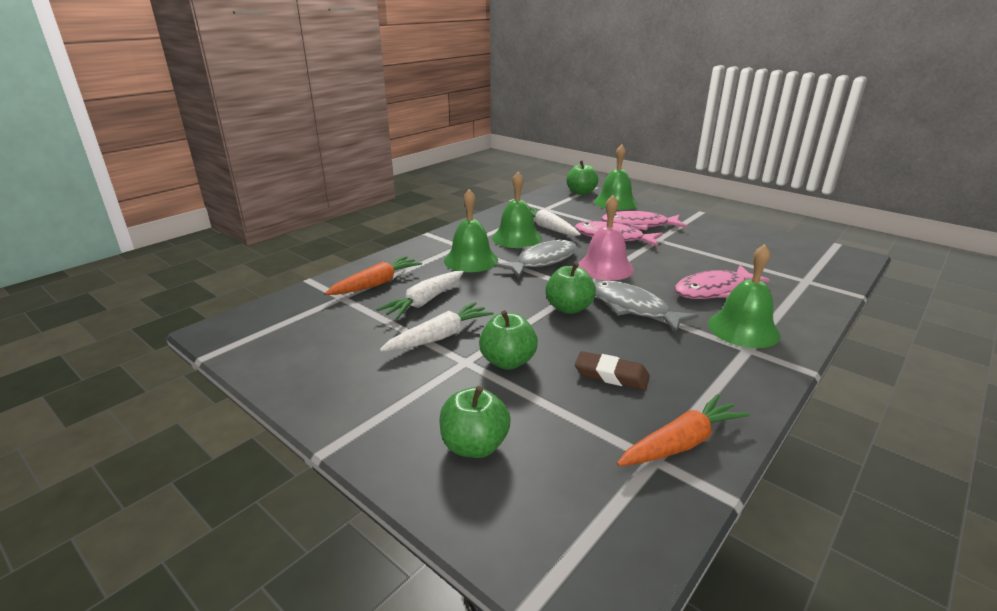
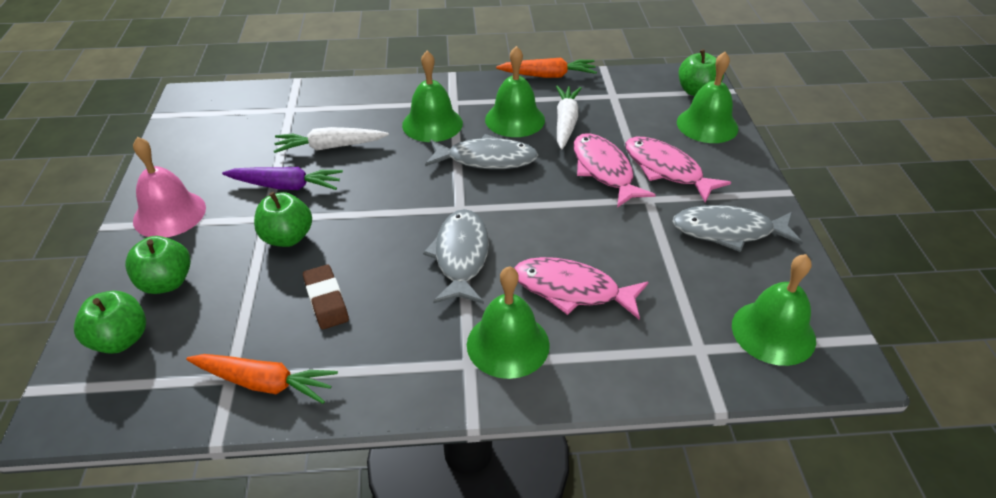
camera: 45 degrees right, 15 degrees up
orange carrot [325,256,422,295] -> orange carrot moved to [496,58,597,78]
white carrot [380,302,494,352] -> purple carrot [222,167,343,190]
green apple [545,262,596,314] -> green apple moved to [74,291,146,354]
pink bell [578,195,634,281] -> pink bell moved to [133,137,206,237]
none -> grey fish [672,205,803,252]
none -> green bell [732,254,816,366]

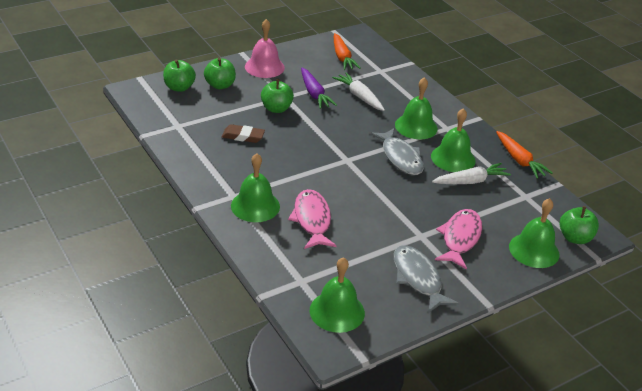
camera: 60 degrees right, 5 degrees down
orange carrot [186,354,338,404] -> orange carrot moved to [334,33,361,70]
brown eraser [303,265,349,329] -> brown eraser turned 60 degrees clockwise [222,124,265,143]
grey fish [423,209,489,304] -> none
pink fish [573,133,656,208] -> none

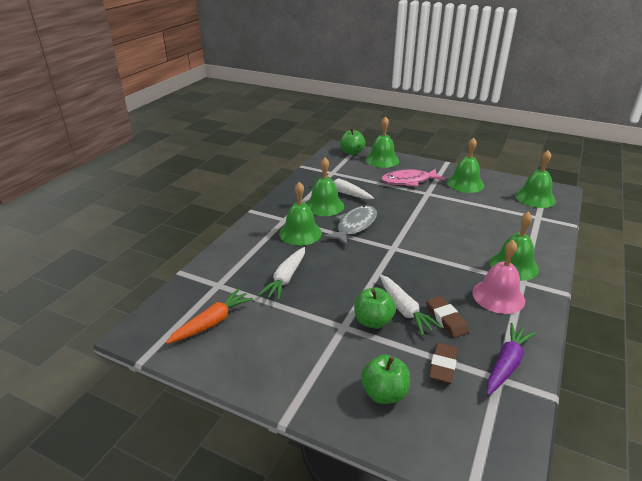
camera: 120 degrees left, 5 degrees down
green apple [163,59,196,92] -> none
pink bell [245,19,285,78] -> pink bell moved to [472,240,525,314]
pink fish [288,189,337,249] -> none
purple carrot [301,68,337,109] -> purple carrot moved to [487,323,536,395]
grey fish [394,245,459,313] -> green bell [447,137,484,193]
orange carrot [496,131,553,179] -> none
none -> white carrot [380,274,442,336]
none -> brown eraser [429,343,458,384]

